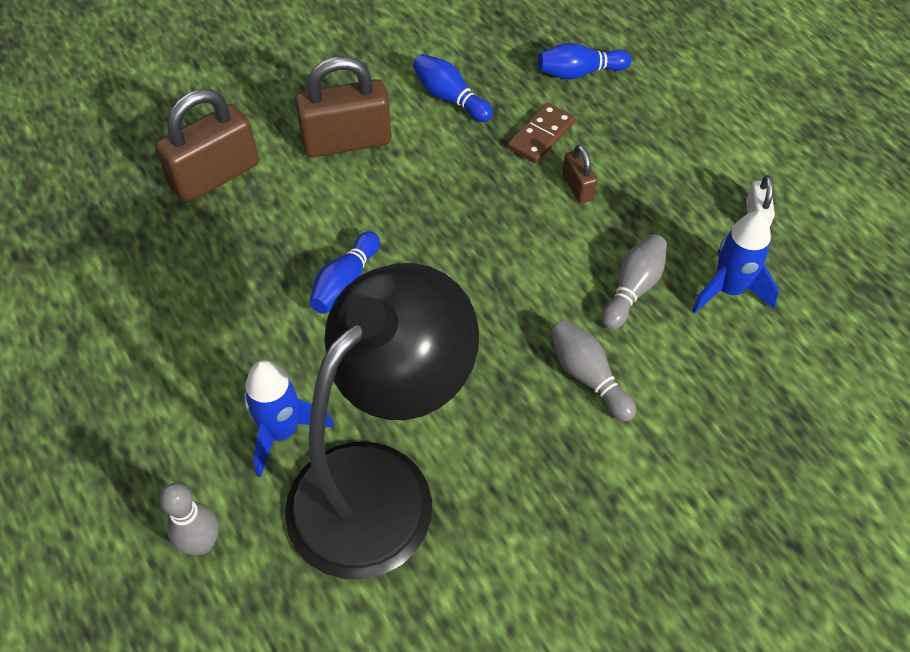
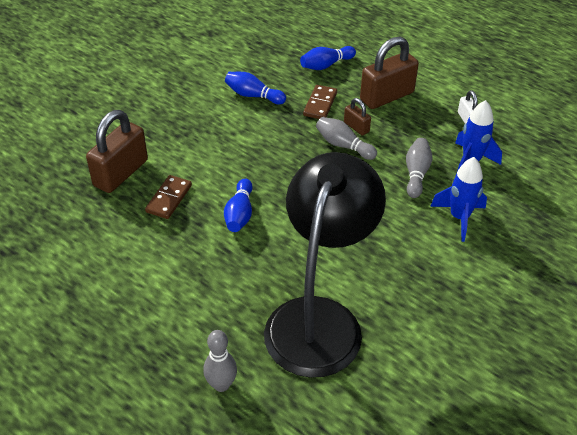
camera: 20 degrees left, 10 degrees down
blue rocket [244,360,334,477] -> blue rocket moved to [430,157,487,242]
brown padlock [295,56,391,157] -> brown padlock moved to [360,36,419,109]
grey bowling pin [551,320,636,422] -> grey bowling pin moved to [316,117,377,160]
none -> brown domino [145,175,192,219]

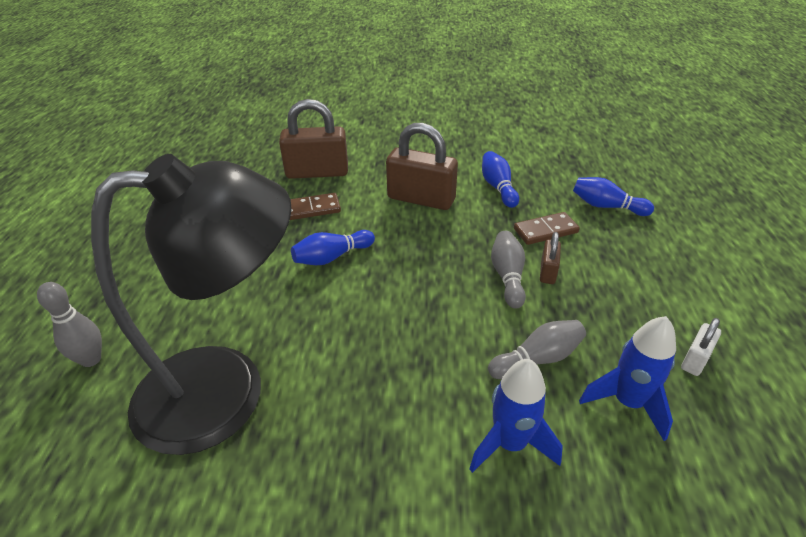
camera: 55 degrees right, 5 degrees down
brown padlock [360,36,419,109] -> brown padlock moved to [386,123,458,210]

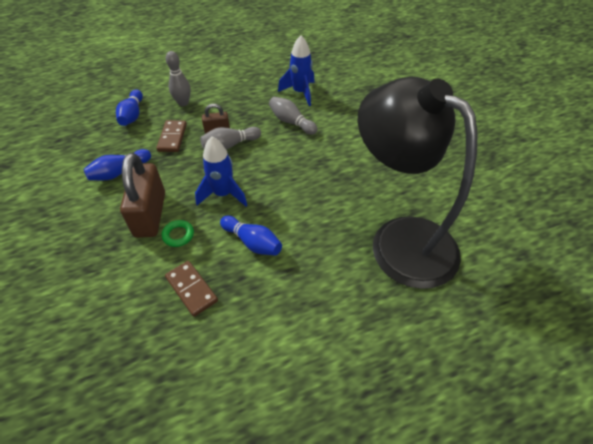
camera: 115 degrees left, 10 degrees up
grey bowling pin [37,282,102,367] -> grey bowling pin moved to [166,51,191,106]
brown padlock [279,99,348,179] -> none
blue rocket [469,359,563,473] -> blue rocket moved to [195,136,247,206]
brown domino [514,212,580,245] -> brown domino turned 45 degrees clockwise [156,120,187,152]
white padlock [681,318,721,376] -> none
none -> green ring [162,220,194,247]

